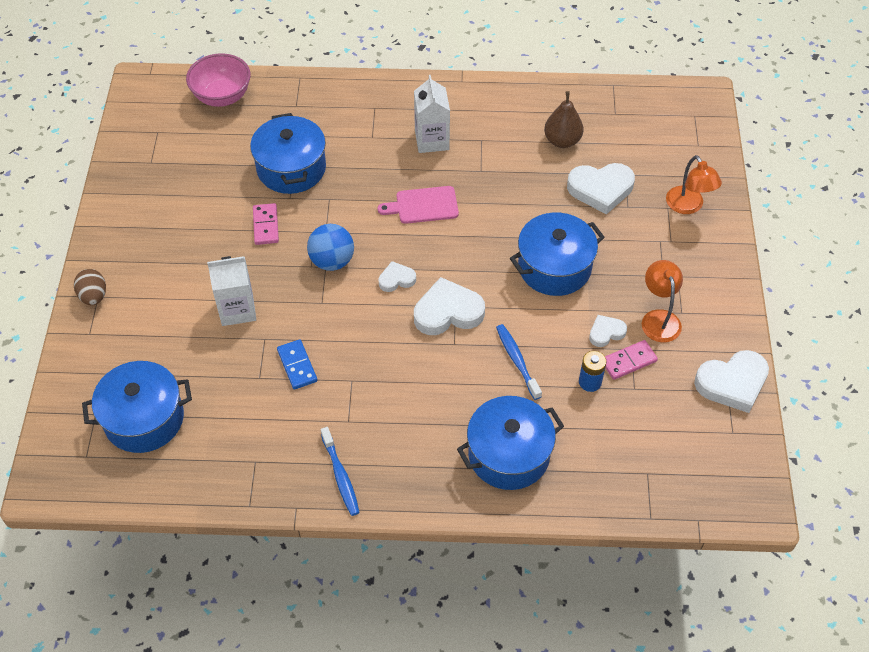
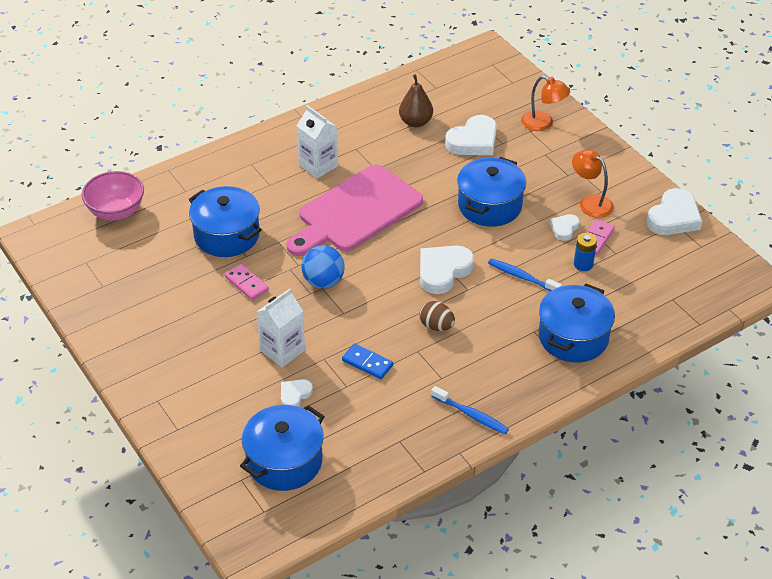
camera: 35 degrees left, 10 degrees down
brown egg [74,269,106,305] -> brown egg moved to [419,301,455,331]
pink cutting board [378,186,459,224] -> pink cutting board [286,164,423,256], size x2.06
white heart [379,261,416,292] -> white heart moved to [281,379,313,407]

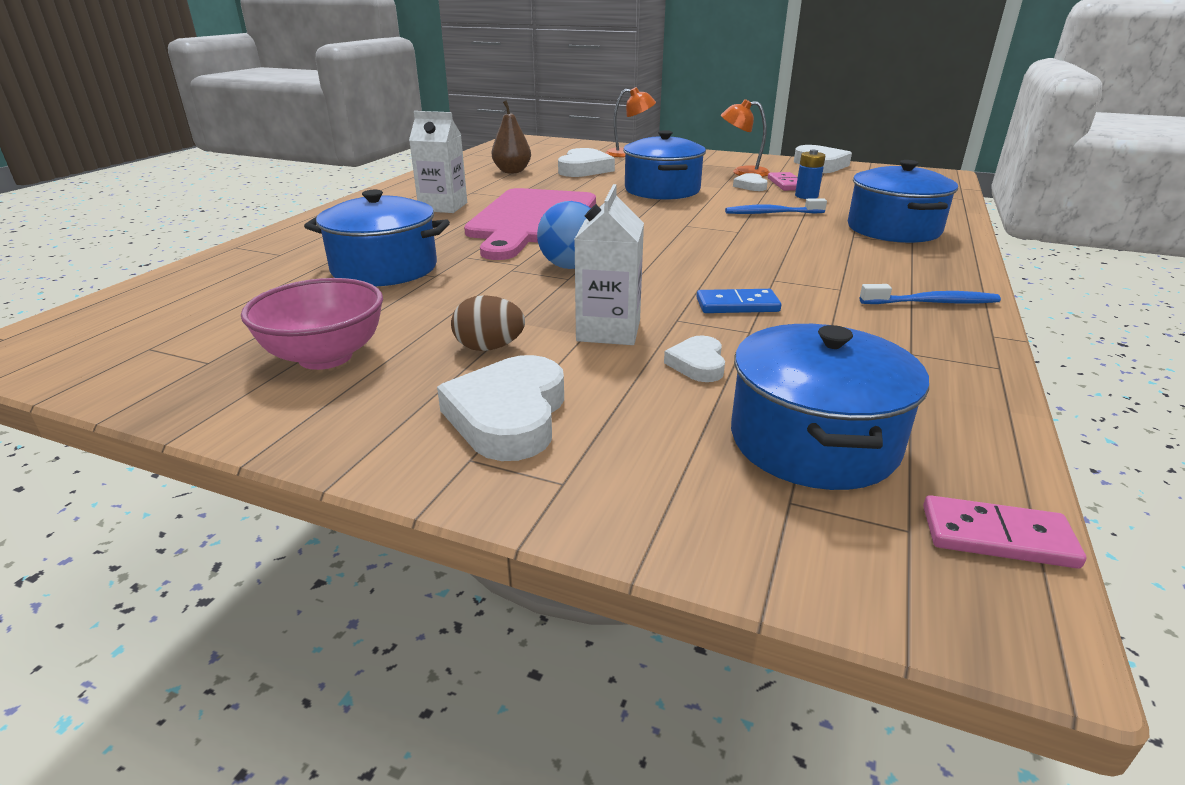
camera: 35 degrees left, 15 degrees down
pink bowl [82,171,144,221] -> pink bowl moved to [241,278,383,370]
pink domino [224,264,269,300] -> pink domino moved to [923,495,1086,569]
brown egg [419,301,455,331] -> brown egg moved to [451,295,525,351]
white heart [420,246,474,294] -> white heart moved to [437,355,564,461]

